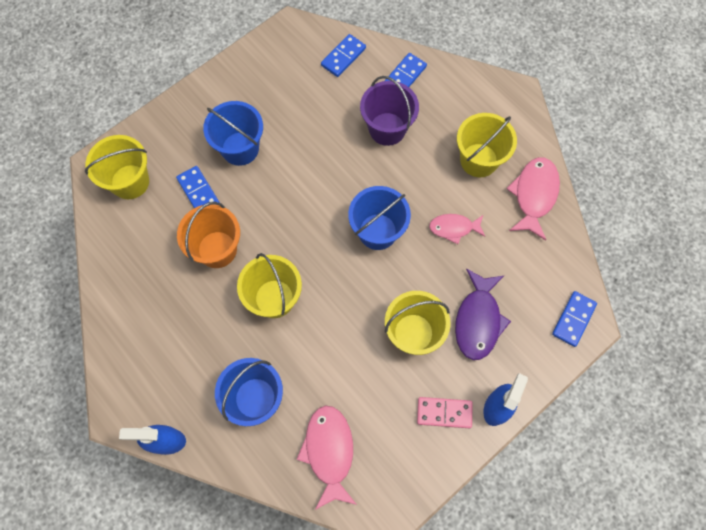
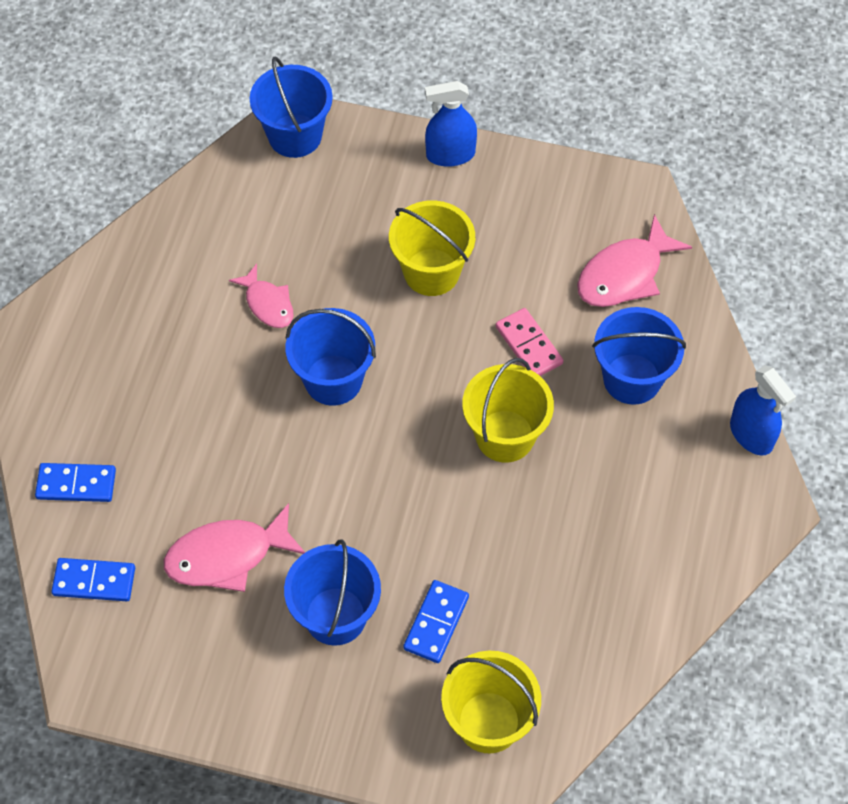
camera: 125 degrees left, 10 degrees down
orange bucket [177,202,240,268] -> none
purple bucket [360,76,419,146] -> none
pink domino [417,397,473,428] -> pink domino moved to [496,308,564,376]
purple fish [455,268,511,360] -> none
yellow bucket [457,113,517,177] -> none
pink fish [506,157,560,240] -> pink fish moved to [164,503,306,592]
blue domino [552,291,597,347] -> blue bucket [250,57,333,158]

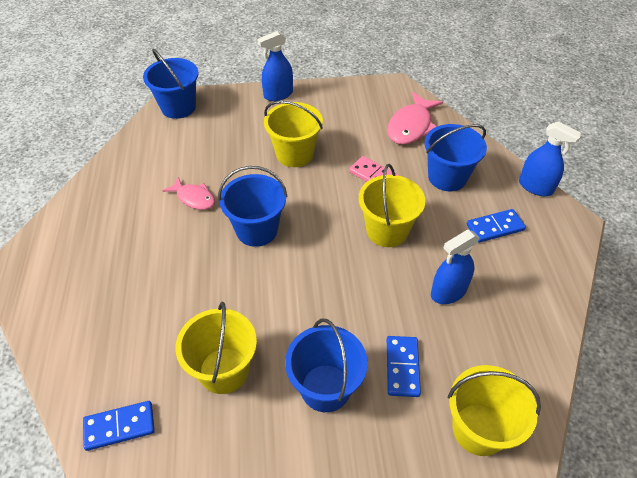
camera: 20 degrees left, 10 degrees down
blue domino [35,463,116,502] -> blue domino moved to [467,209,526,243]
pink fish [164,503,306,592] -> yellow bucket [175,302,257,394]
none -> blue spray bottle [431,230,480,304]

